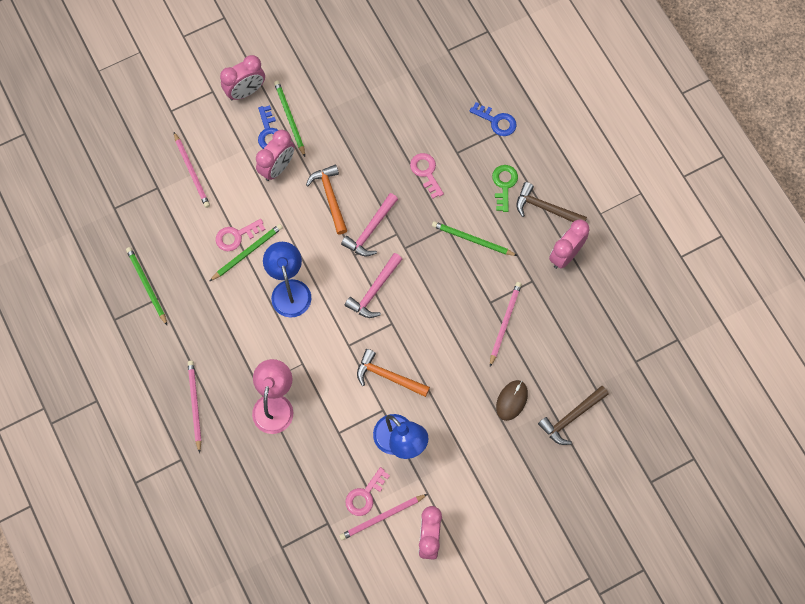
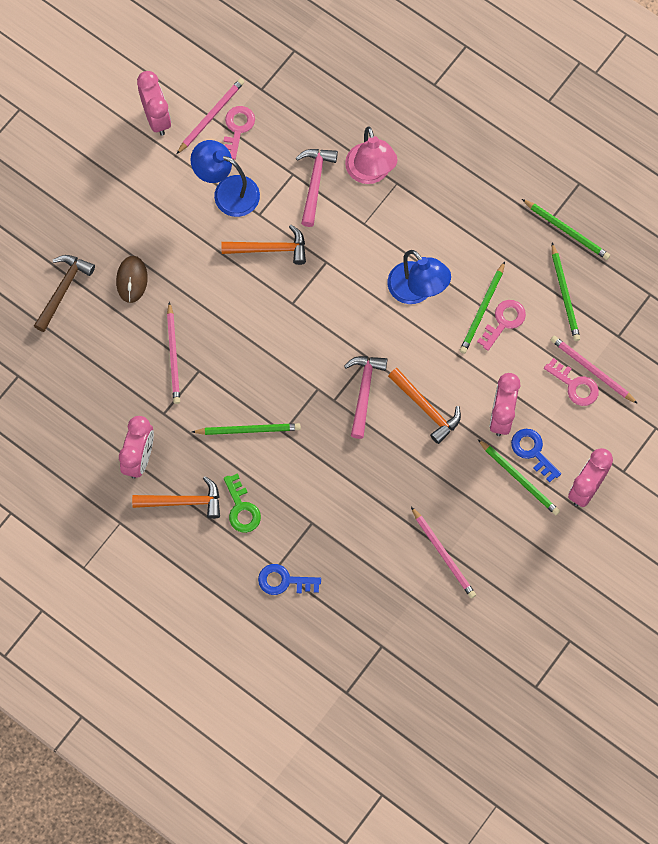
camera: 155 degrees right, 0 degrees up
pink pencil [188,361,202,453] -> pink pencil moved to [411,507,476,598]
pink hammer [345,253,402,318] -> pink hammer moved to [296,149,338,227]
pink key [410,153,444,198] -> pink key moved to [544,358,599,406]
brown hammer [517,182,587,222] -> orange hammer [132,476,220,519]
none -> green pencil [552,243,580,341]

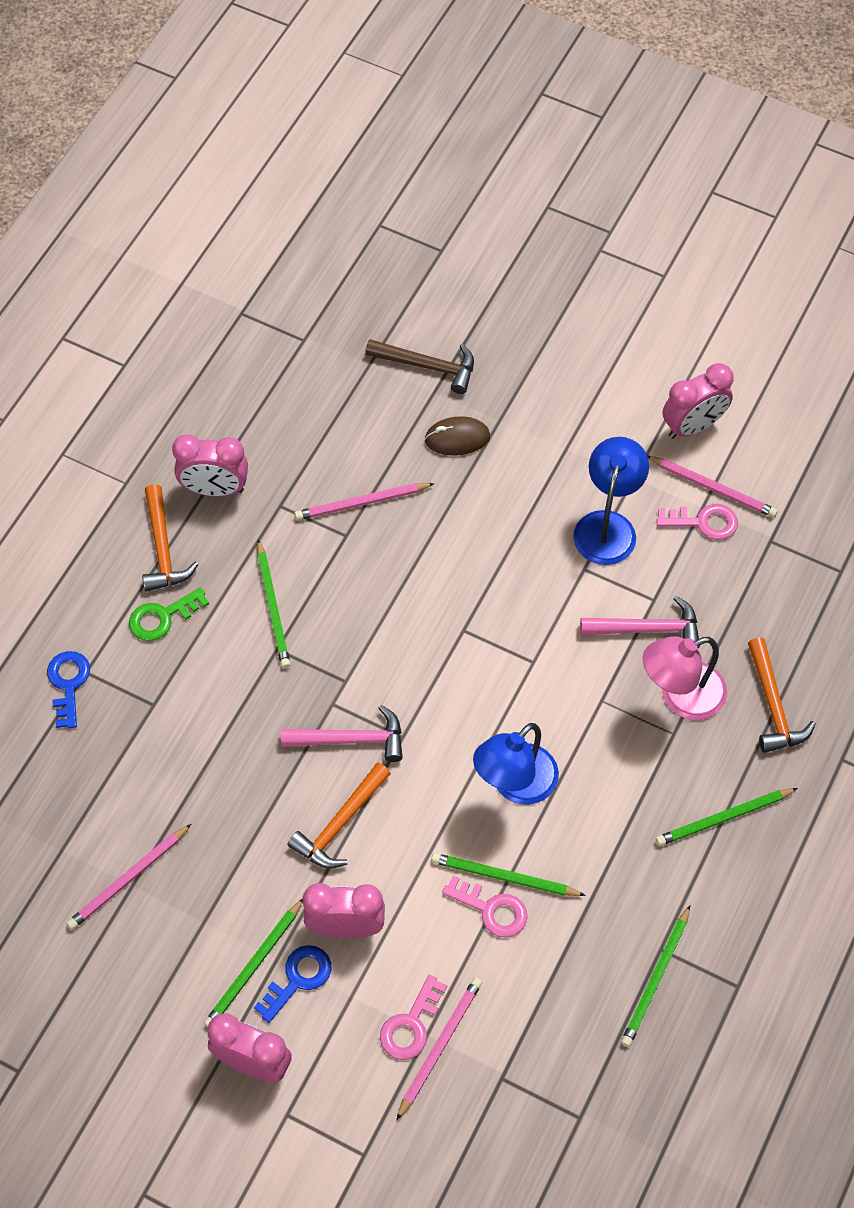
camera: 80 degrees right, 10 degrees down
orange hammer [221,225,306,265] -> orange hammer moved to [748,637,816,753]
green pencil [552,243,580,341] -> green pencil moved to [656,788,798,846]

